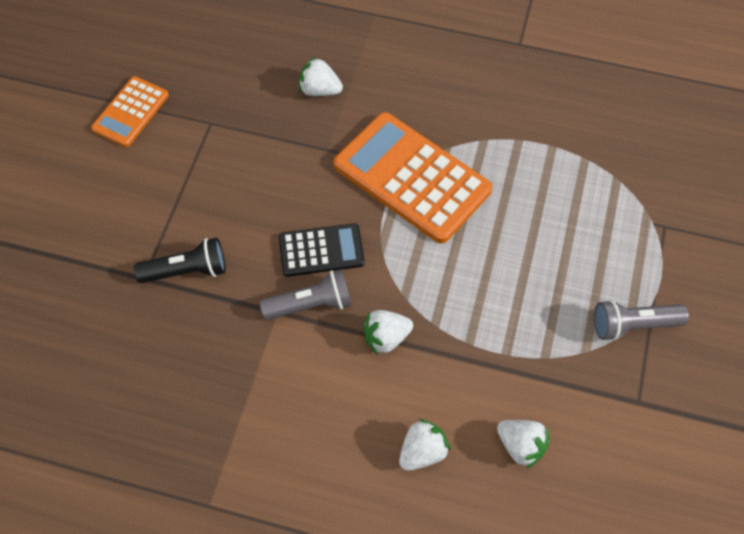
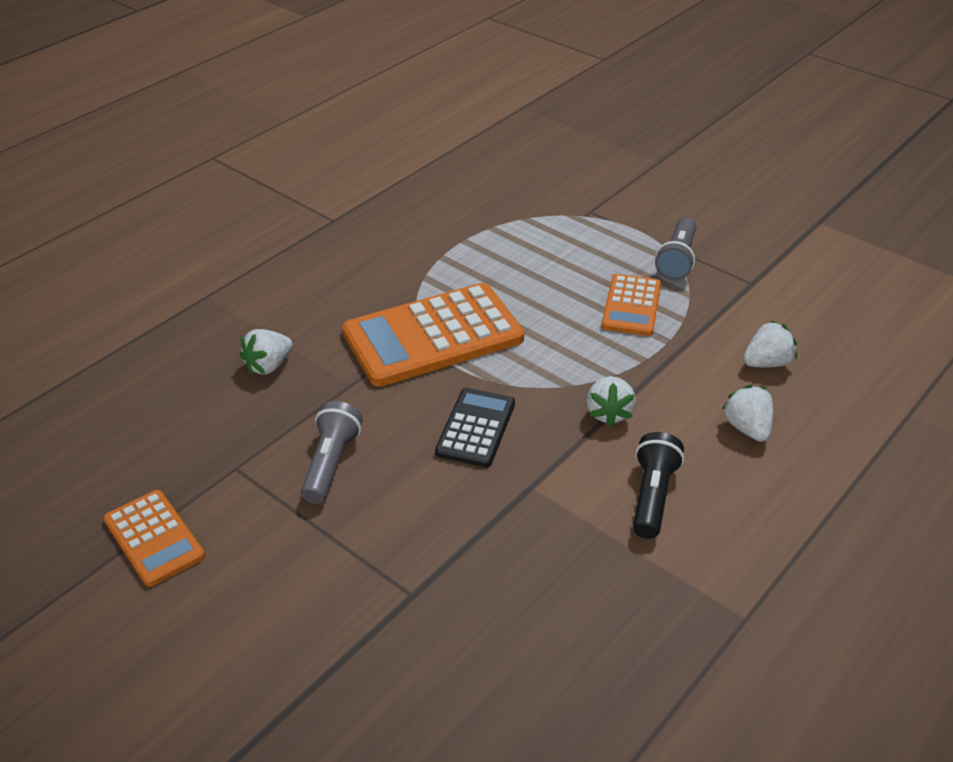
camera: 65 degrees left, 20 degrees down
black flashlight [134,238,226,283] -> black flashlight moved to [633,432,684,539]
grey flashlight [260,269,352,320] -> grey flashlight moved to [301,401,363,504]
none -> orange calculator [601,274,661,336]

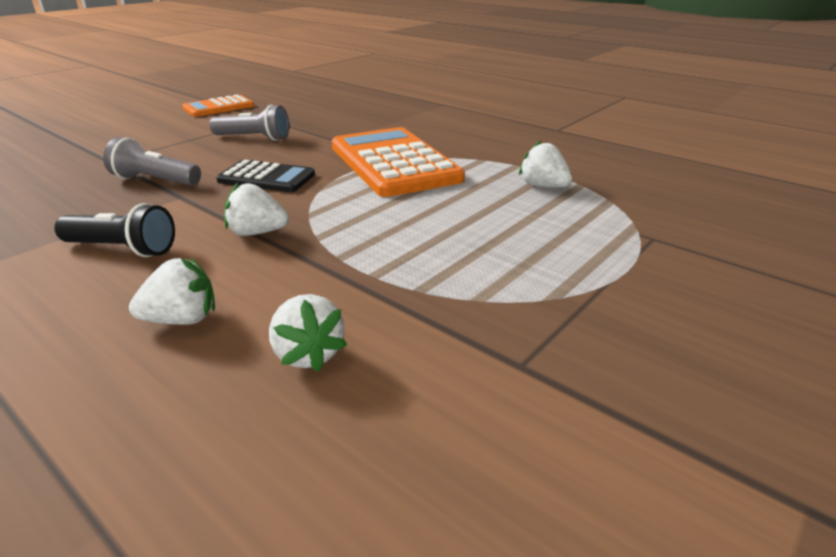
camera: 90 degrees right, 10 degrees down
white strawberry [240,329,292,375] -> white strawberry moved to [519,140,572,188]
orange calculator [601,274,661,336] -> none
grey flashlight [655,217,696,280] -> grey flashlight moved to [103,137,201,186]

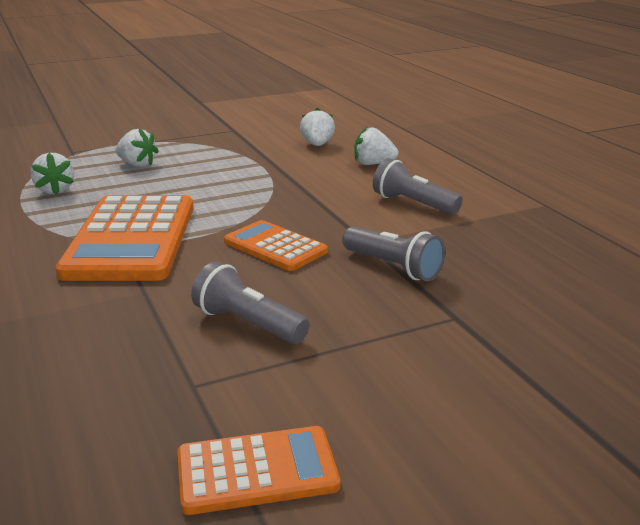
camera: 155 degrees left, 5 degrees down
black flashlight [54,203,175,257] -> grey flashlight [373,158,463,215]
black calculator [216,160,315,192] -> orange calculator [224,220,328,271]
white strawberry [224,183,289,236] -> white strawberry moved to [115,128,159,167]

